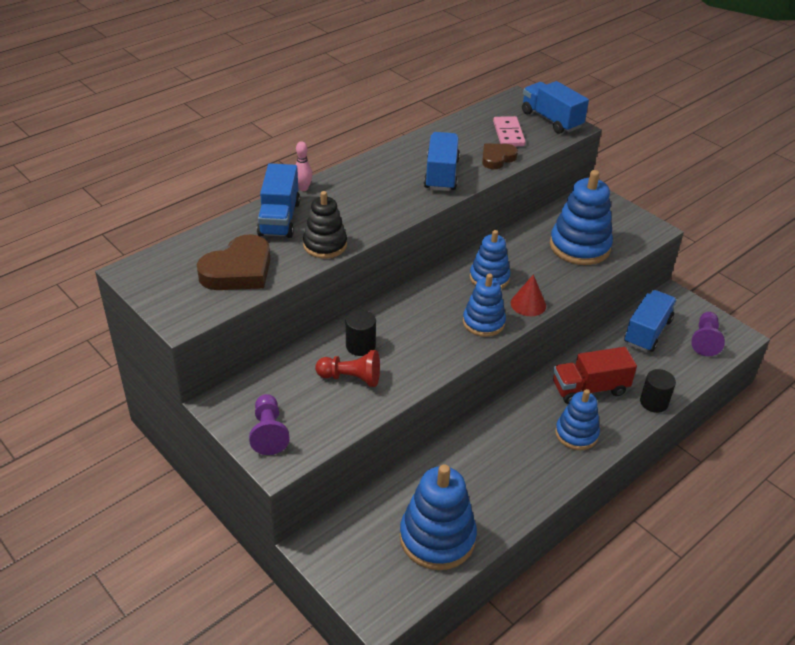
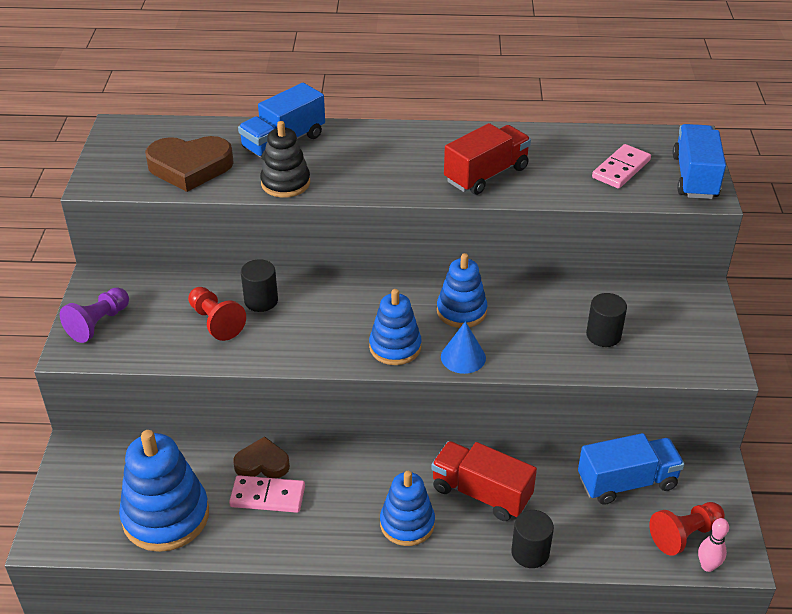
camera: 45 degrees right, 0 degrees up
pink bowling pin [296,141,313,191] -> pink bowling pin moved to [698,518,729,572]
blue truck [424,132,460,191] -> red truck [444,123,531,195]
brown heart [482,144,518,169] -> brown heart moved to [233,436,290,478]
red cone [511,274,546,316] -> blue cone [441,321,486,374]
blue stacking toy [550,170,613,265] -> black cylinder [586,293,627,347]
purple pawn [691,312,725,356] -> red pawn [649,502,725,556]
none -> pink domino [229,475,305,513]

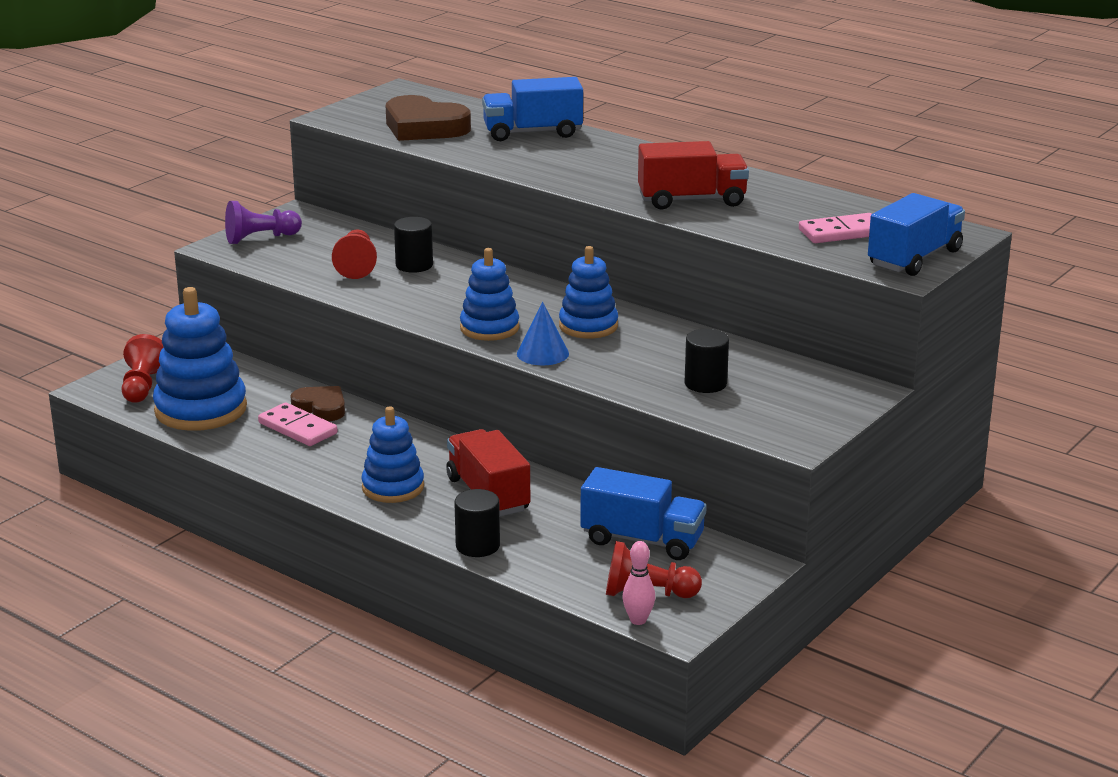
camera: 35 degrees right, 15 degrees down
black stacking toy [260,121,310,198] -> none
none -> red pawn [121,334,164,403]

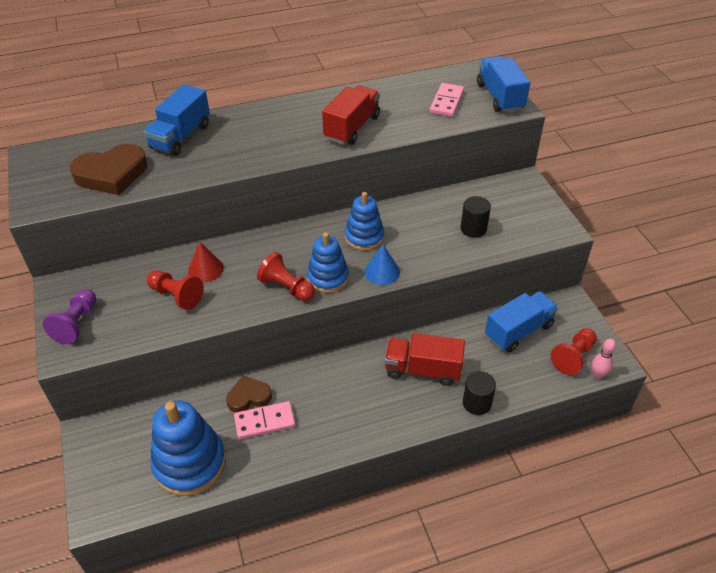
camera: 55 degrees left, 20 degrees up
red pawn [121,334,164,403] -> red pawn moved to [257,252,315,301]
blue stacking toy [361,406,424,503] -> none
black cylinder [394,217,433,273] -> red cone [188,242,224,282]

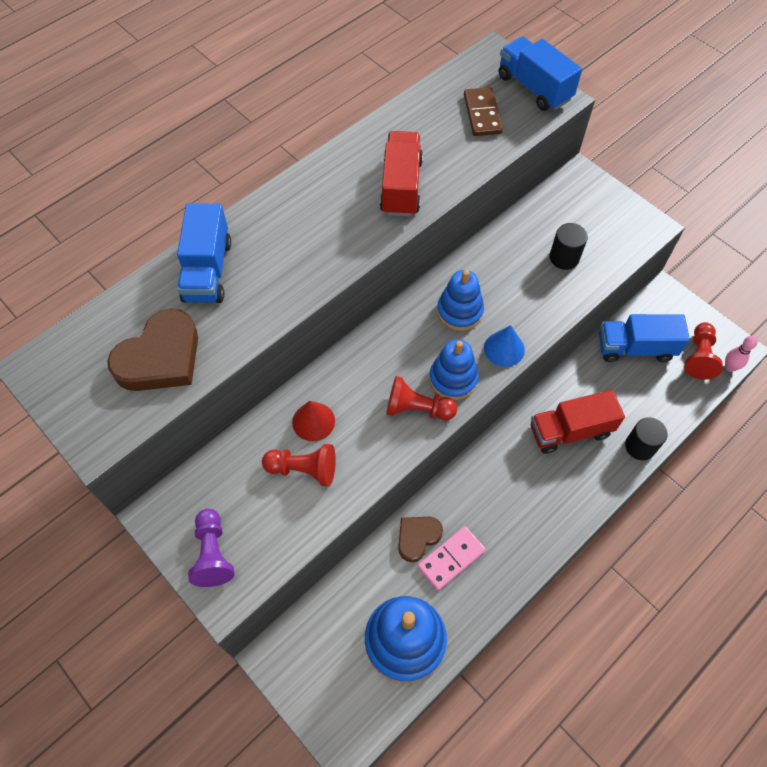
camera: 25 degrees left, 15 degrees up
pink domino [430,83,464,117] -> brown domino [464,87,503,136]
blue truck [485,291,558,352] -> blue truck turned 120 degrees counterclockwise [599,314,690,362]

